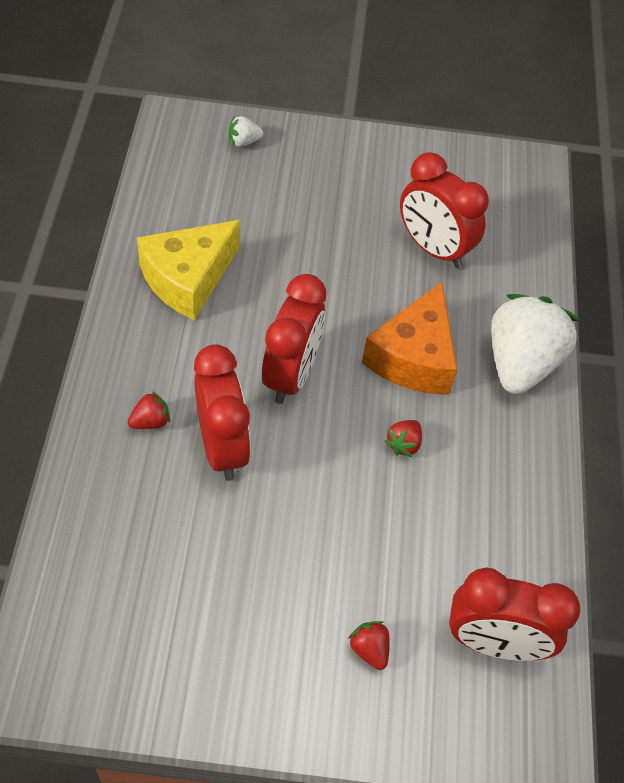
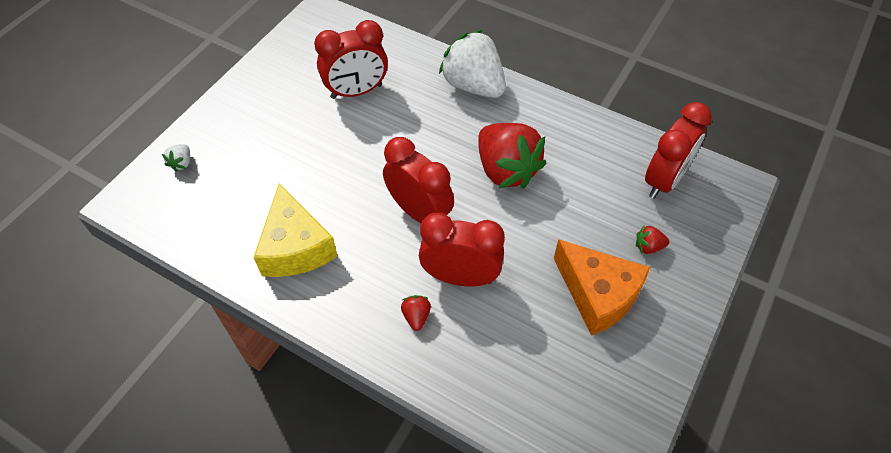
camera: 60 degrees left, 0 degrees up
orange cheese [362,282,457,395] -> orange cheese moved to [554,239,650,336]
red strawberry [385,420,422,457] -> red strawberry [478,123,546,189], size x2.48

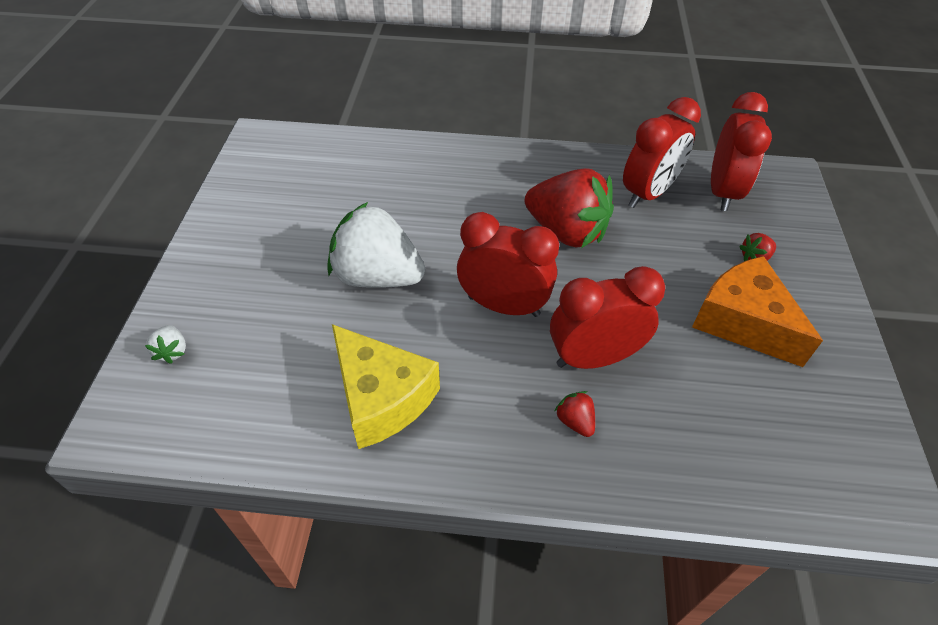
camera: 25 degrees left, 5 degrees down
red clock [314,20,388,99] -> red clock moved to [623,97,701,208]
white strawberry [439,30,506,98] -> white strawberry moved to [327,202,425,288]
orange cheese [554,239,650,336] -> orange cheese turned 150 degrees counterclockwise [692,256,823,367]

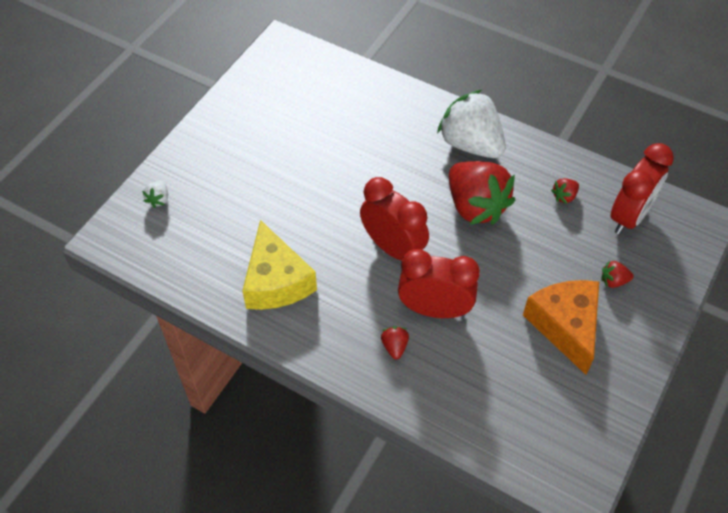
camera: 25 degrees right, 5 degrees up
white strawberry [327,202,425,288] -> white strawberry moved to [437,90,506,158]
red clock [623,97,701,208] -> red strawberry [551,178,579,204]

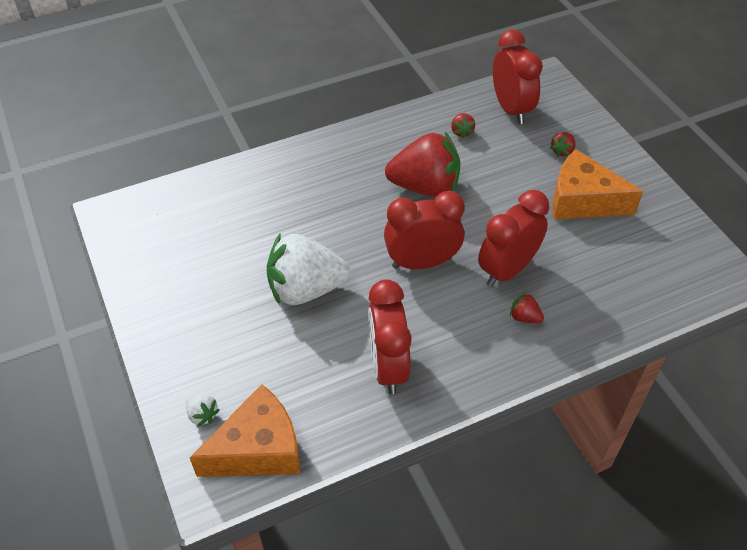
camera: 55 degrees left, 5 degrees down
yellow cheese [242,220,317,310] -> red clock [368,279,412,394]
white strawberry [437,90,506,158] -> white strawberry moved to [266,233,350,305]
none -> orange cheese [190,384,300,477]

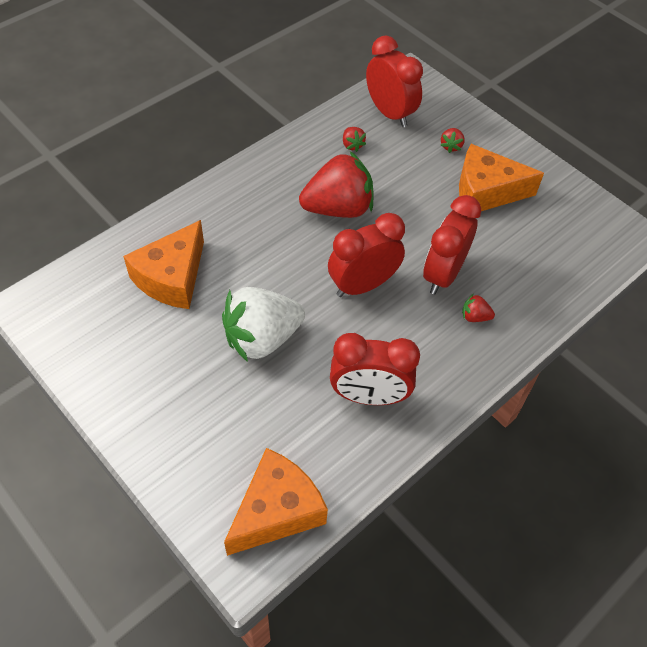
camera: 20 degrees left, 5 degrees up
white strawberry [186,394,220,427] -> none
red clock [368,279,412,394] -> red clock turned 60 degrees counterclockwise [330,333,420,405]
none -> orange cheese [123,220,204,309]

